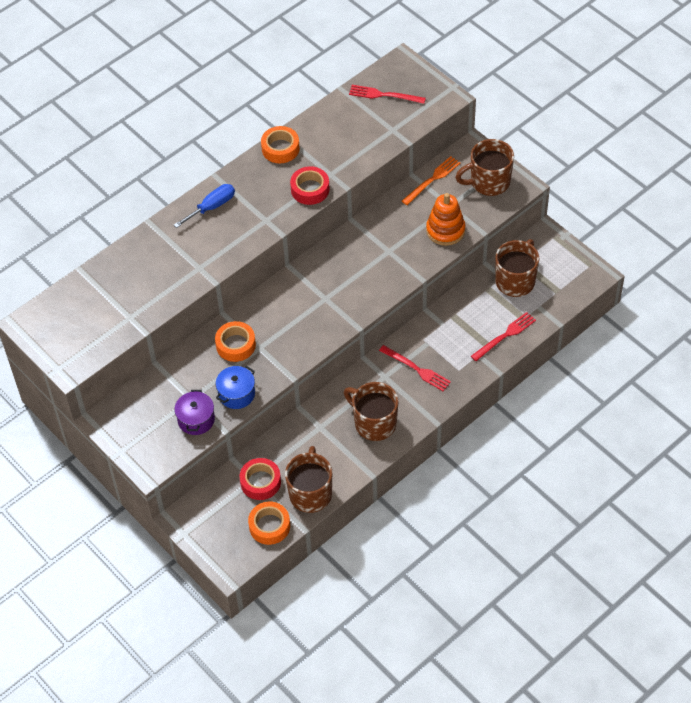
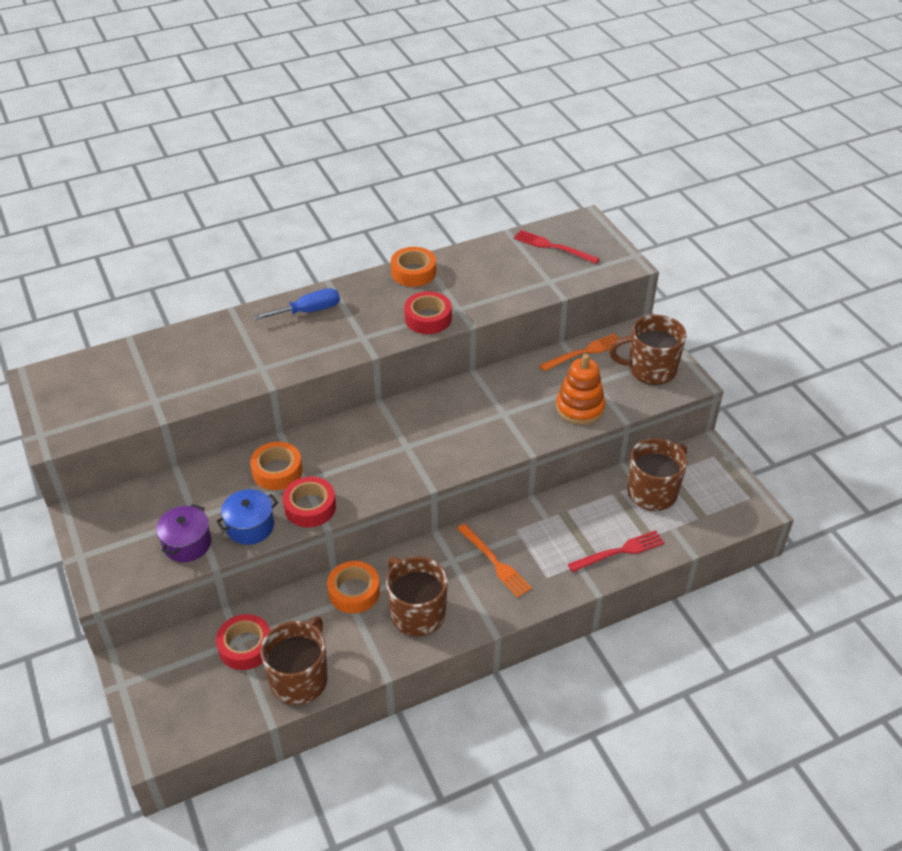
camera: 15 degrees right, 10 degrees down
orange tape [248,502,290,545] -> orange tape moved to [327,561,380,613]
red fork [379,345,451,391] -> orange fork [457,523,532,597]
none -> red tape [283,477,336,528]

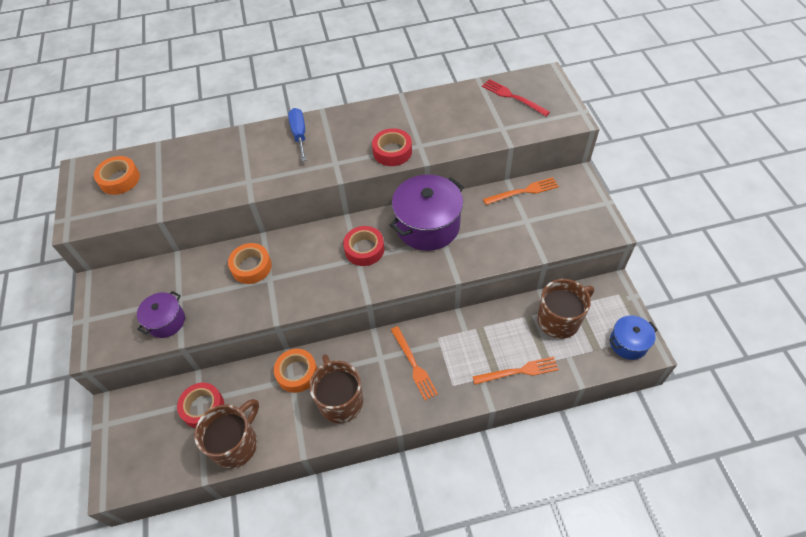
camera: 15 degrees right, 10 degrees up
blue pot [216,489,278,545] -> blue pot moved to [610,315,657,360]
blue screwdriver [253,288,340,320] -> blue screwdriver turned 90 degrees counterclockwise [288,108,306,161]
red tape [283,477,336,528] -> red tape moved to [343,226,384,266]
orange tape [391,247,436,287] -> orange tape moved to [94,156,140,195]
orange stacking toy [556,354,605,425] -> none
red fork [568,530,665,572] -> orange fork [472,357,559,385]
brown mug [609,315,686,385] -> none
none -> purple pot [390,175,464,251]

